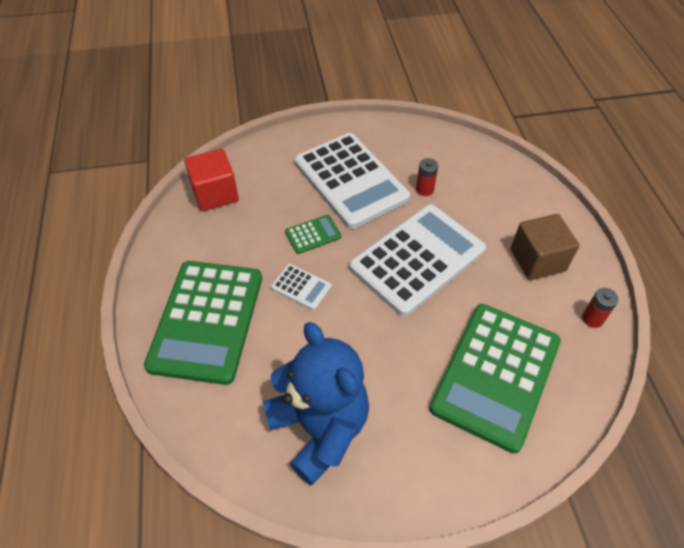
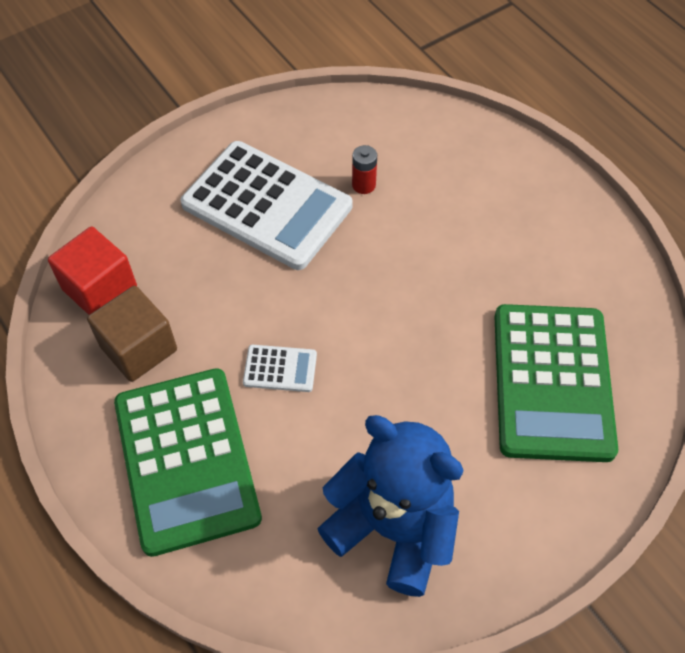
camera: 25 degrees left, 5 degrees up
green calculator [285,215,341,254] -> none
white calculator [349,204,486,317] -> none
brown cube [511,214,579,280] -> brown cube moved to [87,286,177,382]
red battery [582,288,618,328] -> none

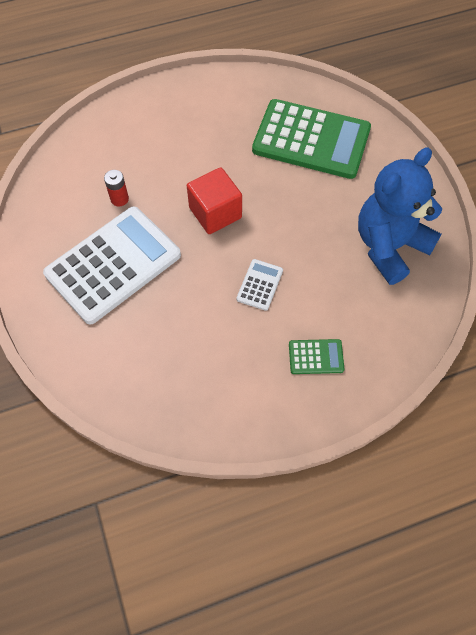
camera: 75 degrees left, 5 degrees up
red cube [48,227,137,315] -> red cube moved to [187,167,242,234]
brown cube [87,286,177,382] -> none
green calculator [114,368,262,557] -> green calculator [289,339,344,374], size x0.42

